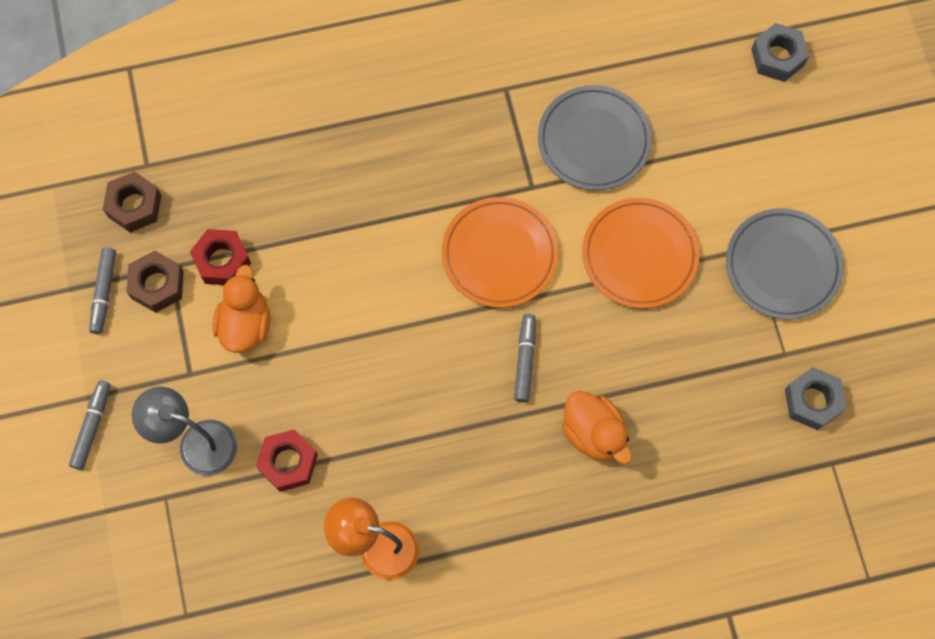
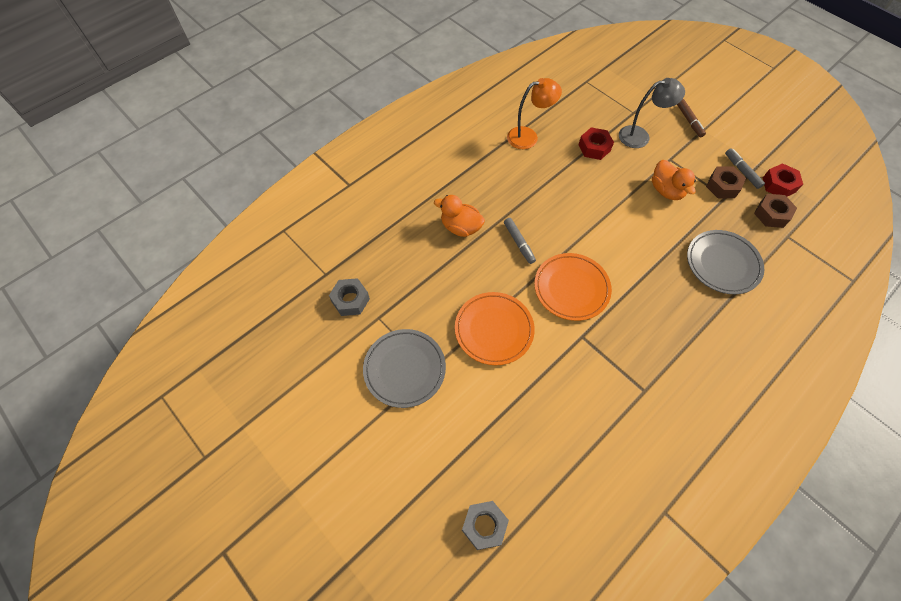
camera: 150 degrees right, 10 degrees down
grey marker [69,381,111,470] -> brown marker [677,99,706,137]
red nut [190,229,251,285] -> red nut moved to [763,163,803,196]
grey plate [538,85,652,190] -> grey plate moved to [687,230,764,294]

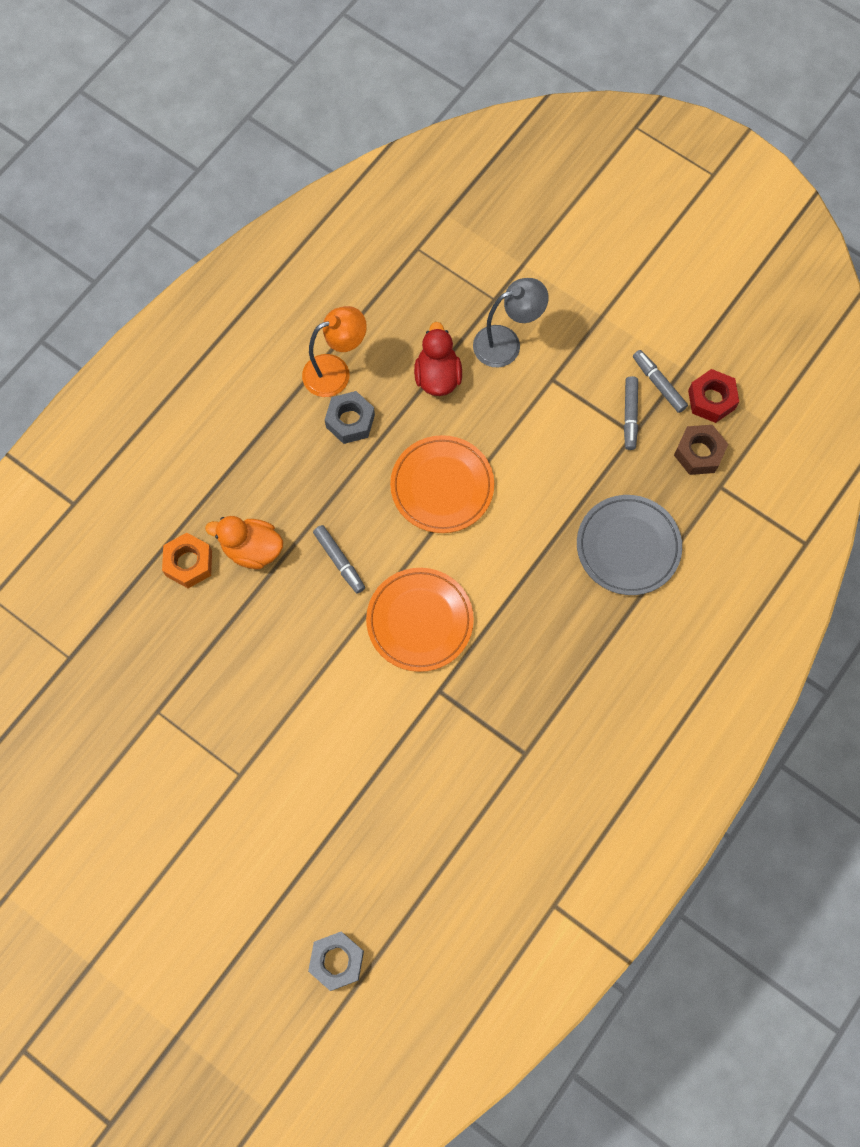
camera: 10 degrees left, 10 degrees up
grey nut [329,278,370,316] -> grey nut moved to [325,391,375,444]
grey plate [363,329,446,408] -> none
orange plate [455,292,535,365] -> orange plate moved to [390,435,494,533]
red nut [579,127,614,160] -> red duck [414,322,462,396]
orange duck [652,160,696,200] -> none
brown marker [677,99,706,137] -> none
brown nut [706,167,746,198] -> grey marker [624,376,638,450]
none -> orange nut [162,533,212,588]

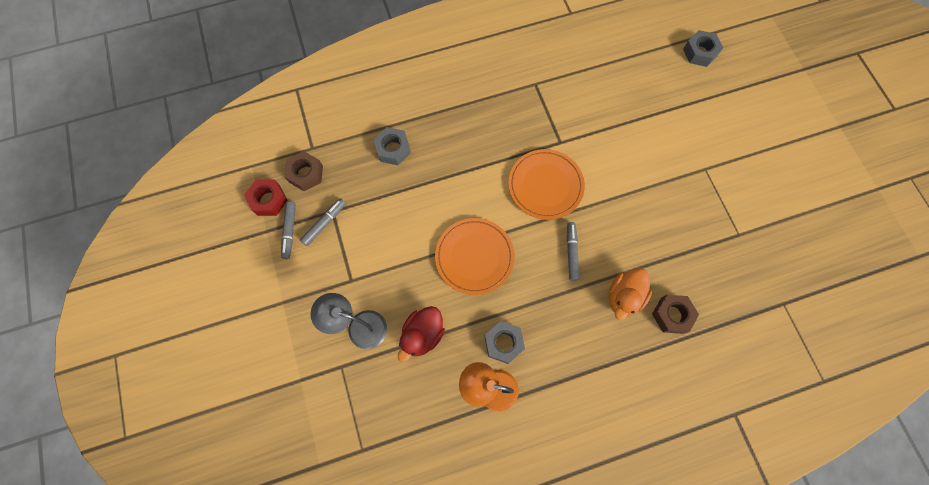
camera: 145 degrees left, 0 degrees up
orange nut [162,533,212,588] -> brown nut [652,295,699,334]
orange duck [205,516,283,569] -> orange duck turned 75 degrees clockwise [609,268,652,320]
grey plate [577,495,682,595] -> grey nut [373,127,411,165]

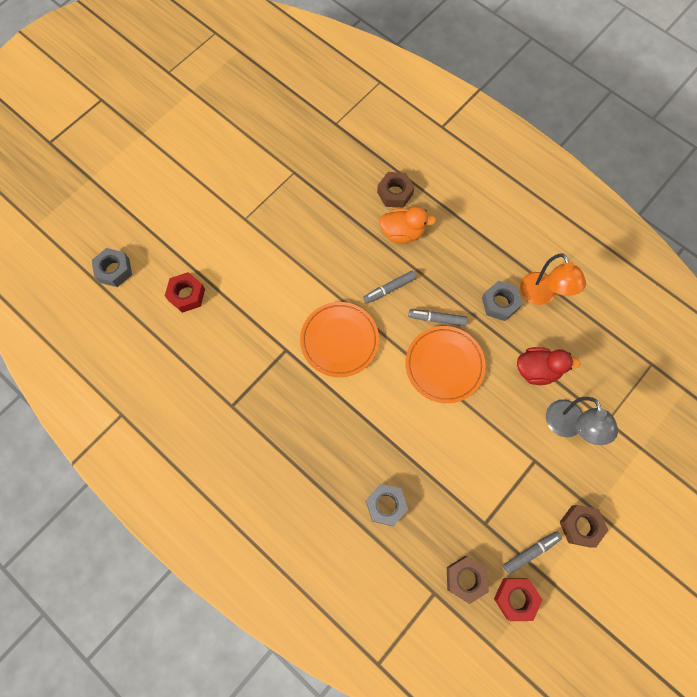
camera: 120 degrees left, 0 degrees up
grey marker [300,198,346,246] -> grey marker moved to [408,309,468,326]
none -> red nut [165,272,205,313]
none -> brown nut [560,505,608,548]

